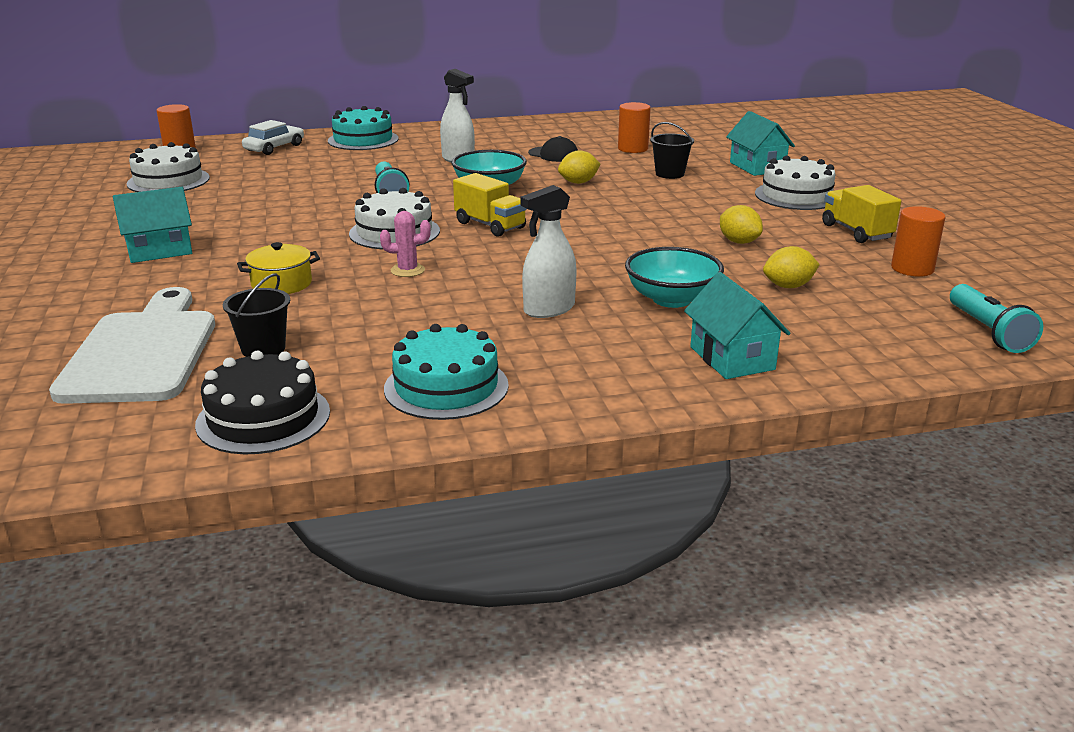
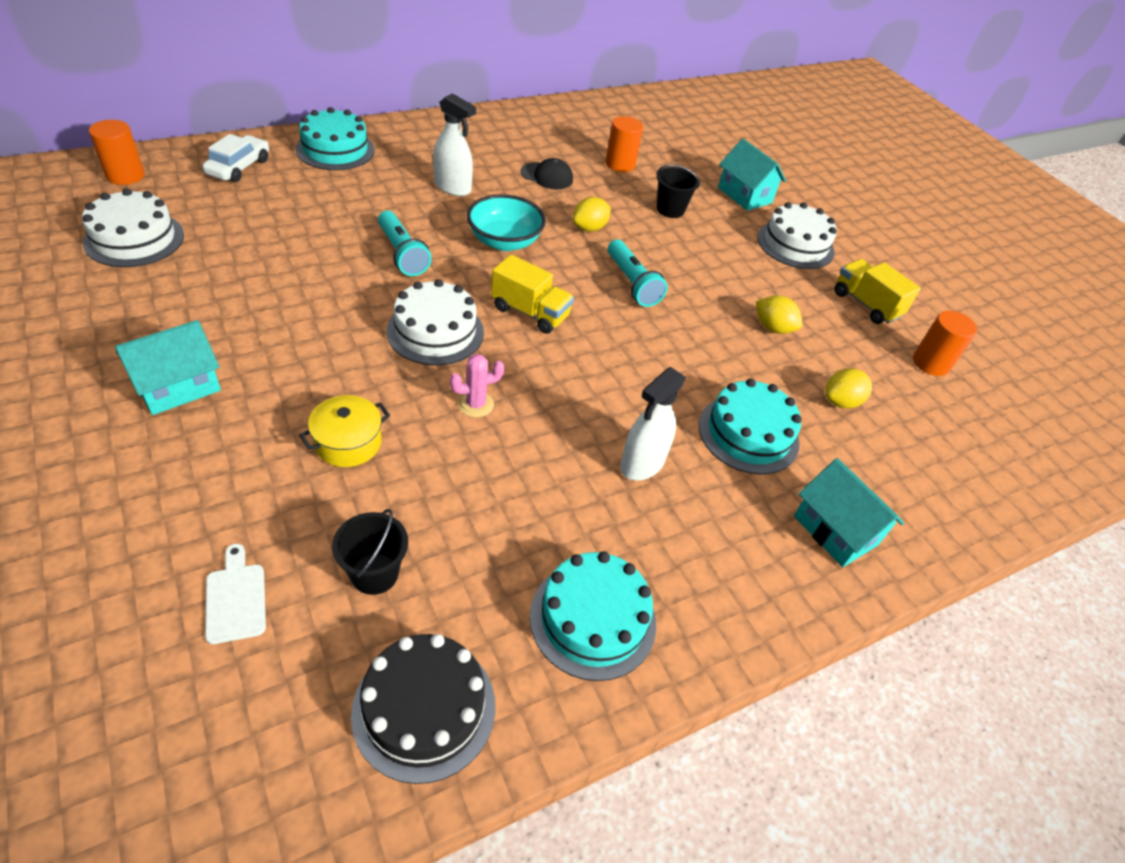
camera: 20 degrees left, 20 degrees up
white cutting board [49,287,215,404] -> white cutting board [205,544,266,644], size x0.41
turquoise bowl [625,247,724,308] -> turquoise cake [699,379,802,474]
turquoise flashlight [950,284,1043,353] -> turquoise flashlight moved to [608,240,668,307]

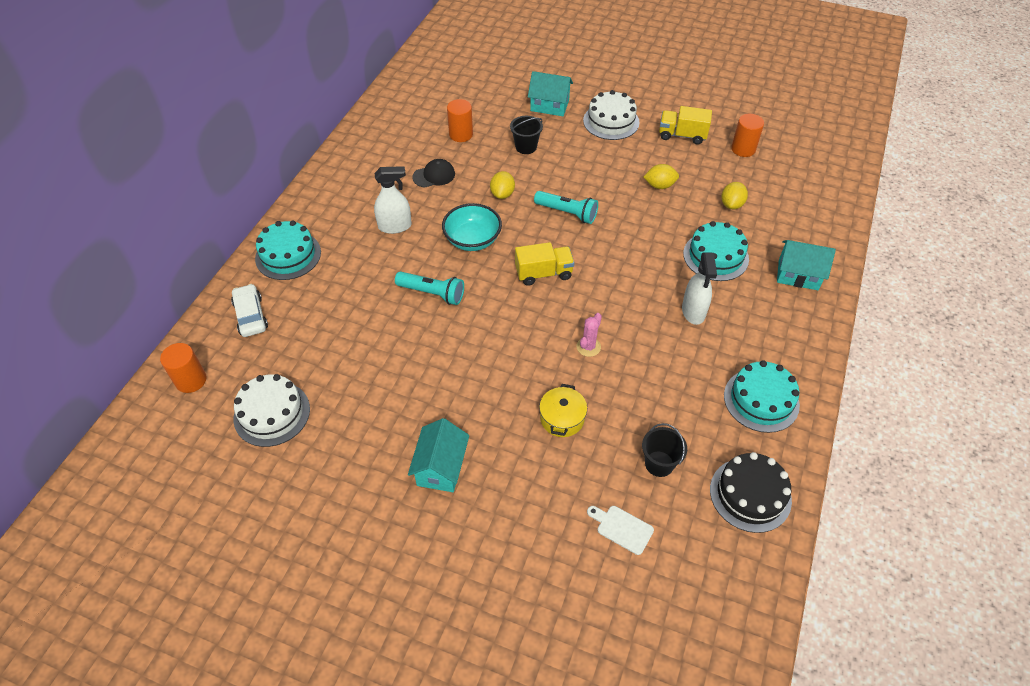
camera: 35 degrees left, 5 degrees up
white cake [387,279,484,365] -> none

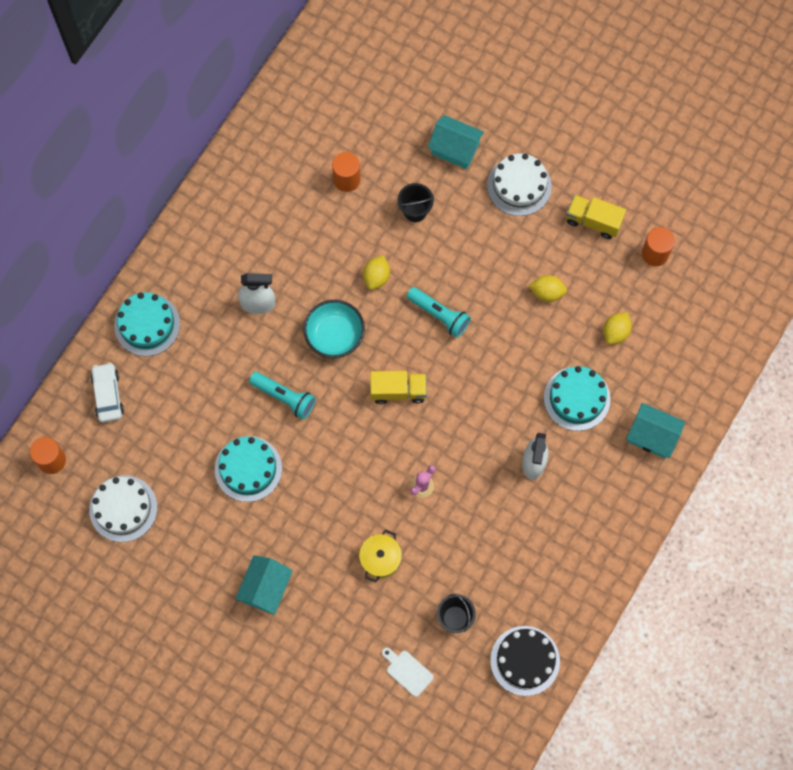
camera: 10 degrees right, 20 degrees up
black cap [412,159,455,188] -> none
turquoise cake [724,360,800,433] -> turquoise cake moved to [215,436,282,502]

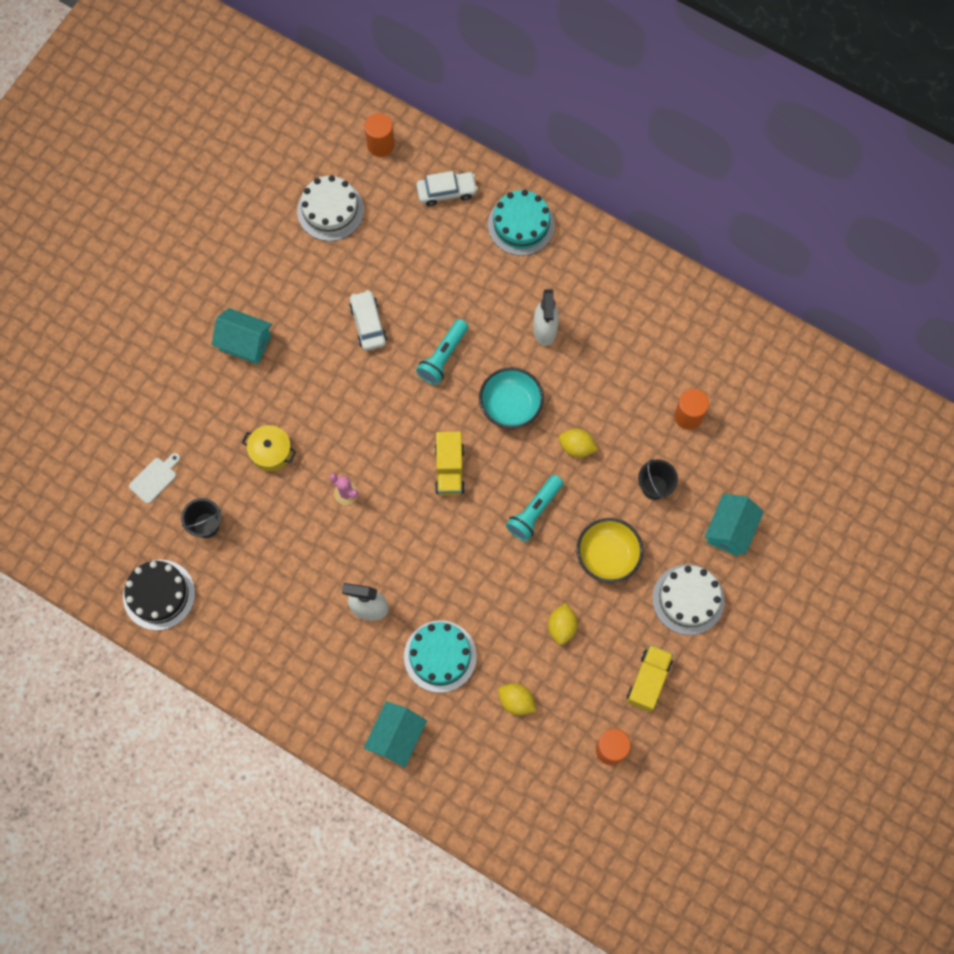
camera: 90 degrees right, 0 degrees up
turquoise cake [215,436,282,502] -> white car [349,290,387,351]
none -> yellow bowl [577,518,643,583]

